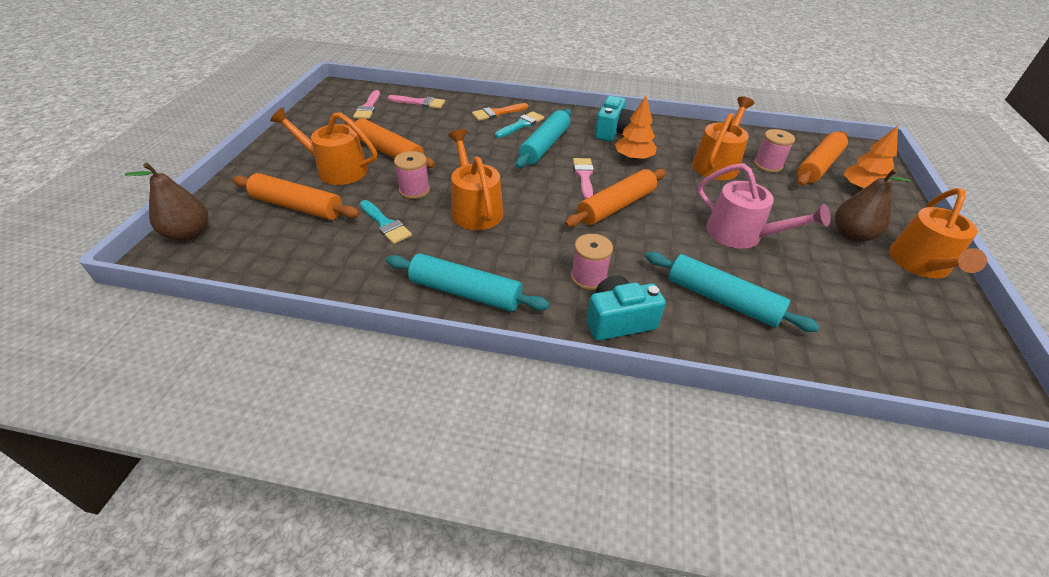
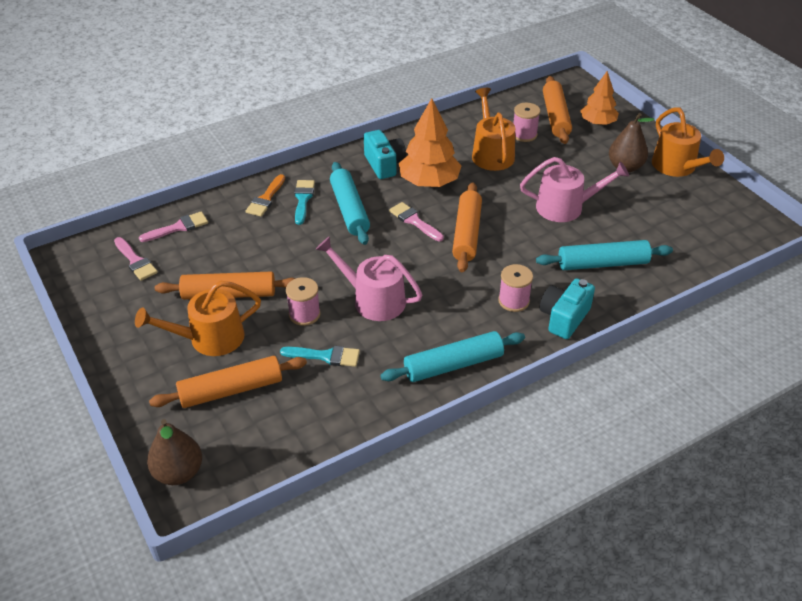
camera: 40 degrees left, 0 degrees up
orange watering can [448,129,503,230] -> pink watering can [315,236,422,321]
orange tree [615,96,657,161] -> orange tree [399,98,461,187], size x1.53

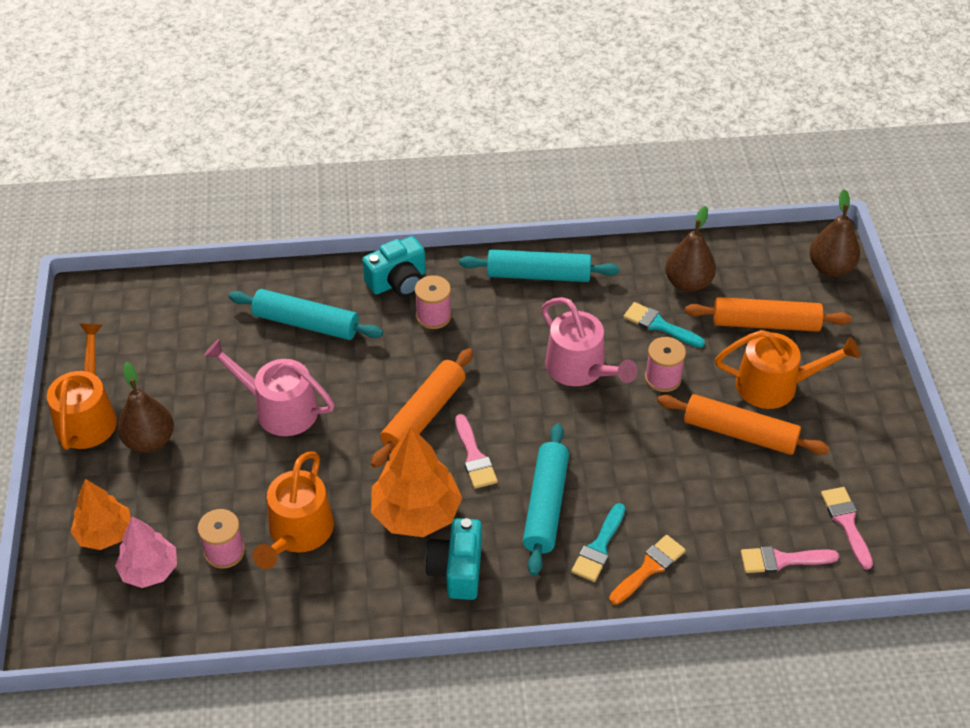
camera: 155 degrees left, 5 degrees up
orange rolling pin [543,76,572,144] -> pink tree [115,516,177,588]
none -> brown pear [665,206,716,292]

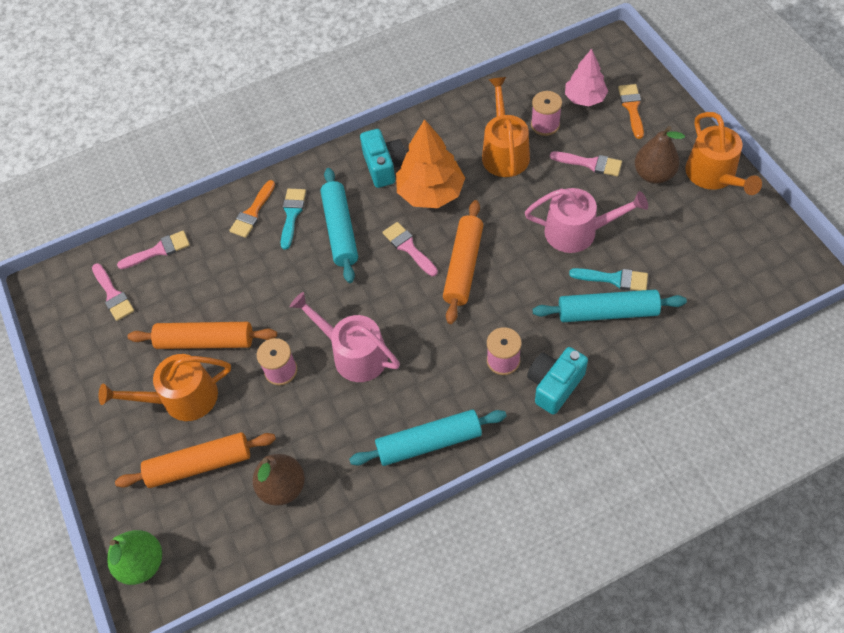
camera: 165 degrees right, 10 degrees up
orange tree [71,479,131,550] -> orange brush [618,84,644,139]
turquoise brush [624,302,705,348] -> turquoise brush moved to [569,268,648,291]
brown pear [809,189,860,277] -> green pear [107,530,162,585]
none -> pink brush [550,151,622,176]

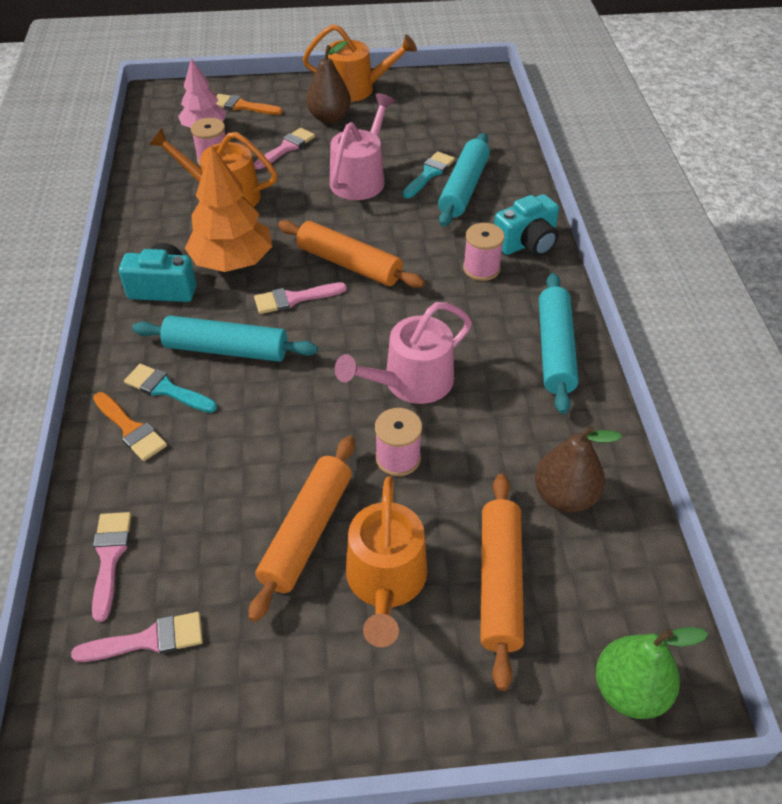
camera: 75 degrees left, 10 degrees down
turquoise camera [527,347,588,415] -> turquoise camera turned 90 degrees counterclockwise [494,194,559,257]

